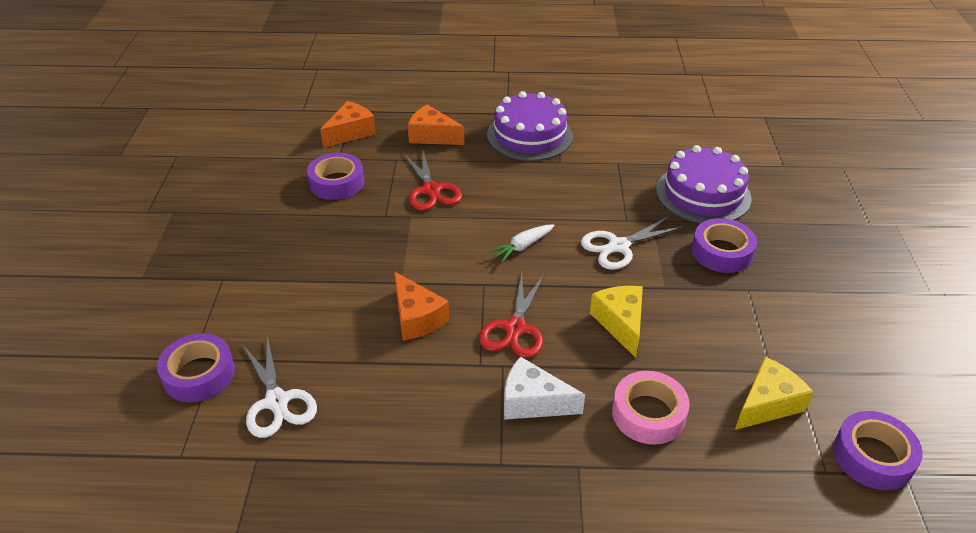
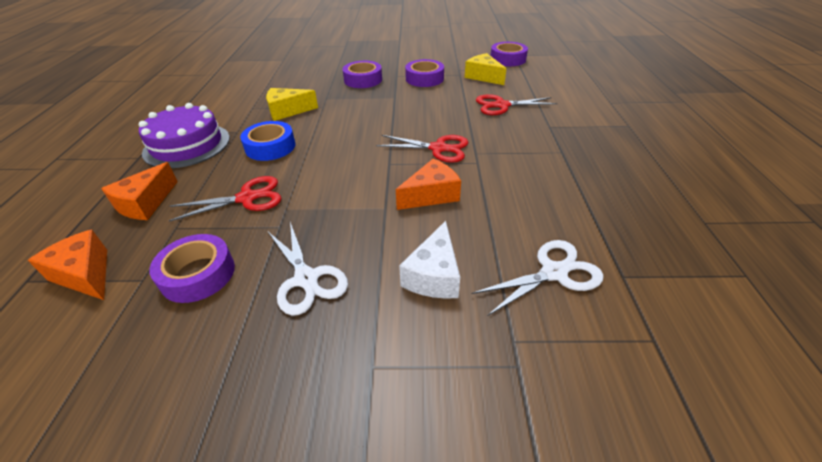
camera: 90 degrees left, 0 degrees up
purple tape [157,333,235,402] -> purple tape moved to [405,59,444,87]
white carrot [489,224,554,262] -> none
white cheese [504,356,585,420] -> white cheese moved to [399,221,460,299]
white scissors [581,216,685,270] -> white scissors moved to [268,222,348,316]
yellow cheese [590,286,643,358] -> yellow cheese moved to [266,88,318,121]
pink tape [612,371,690,445] -> red scissors [476,94,558,115]
purple cake [656,145,752,223] -> none
none -> blue tape [240,121,296,161]

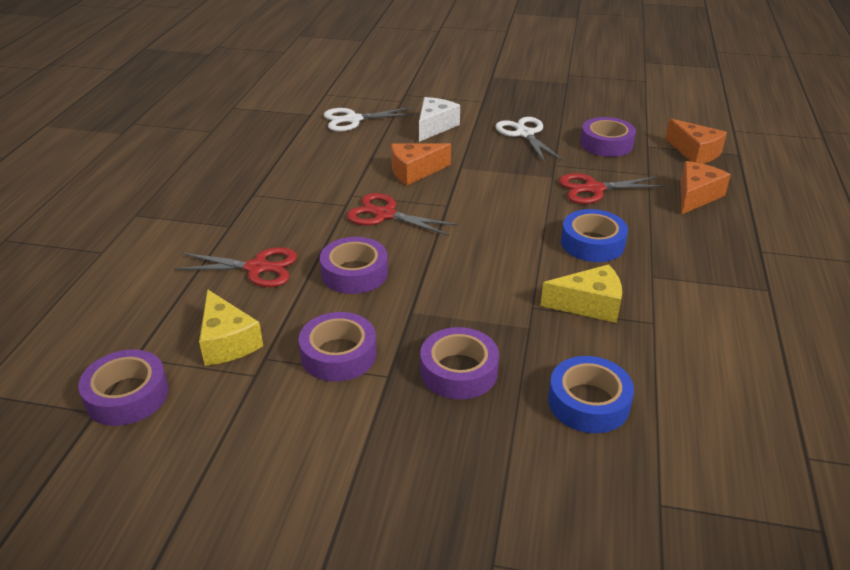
camera: 170 degrees left, 5 degrees down
purple cake [139,103,230,168] -> none
none -> purple tape [320,237,388,294]
none -> blue tape [548,356,634,433]

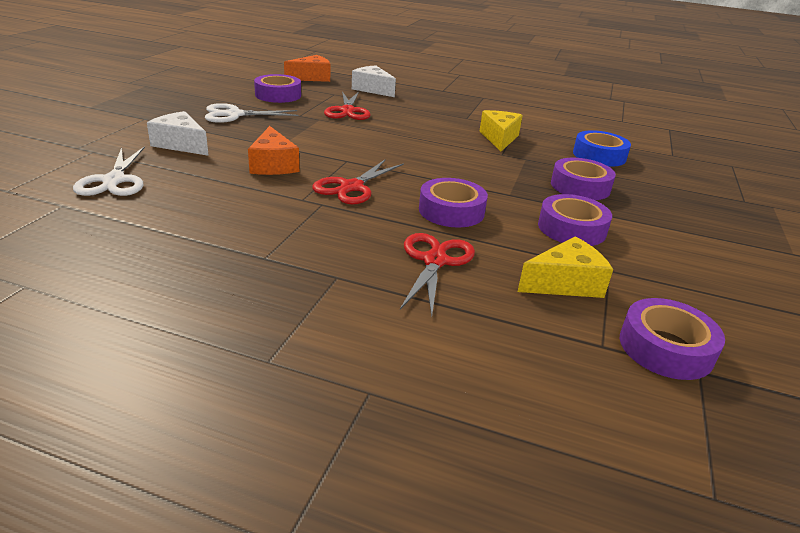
camera: 85 degrees left, 5 degrees down
blue tape [561,209,628,262] -> none
orange cheese [680,161,731,215] -> white cheese [352,65,396,97]

